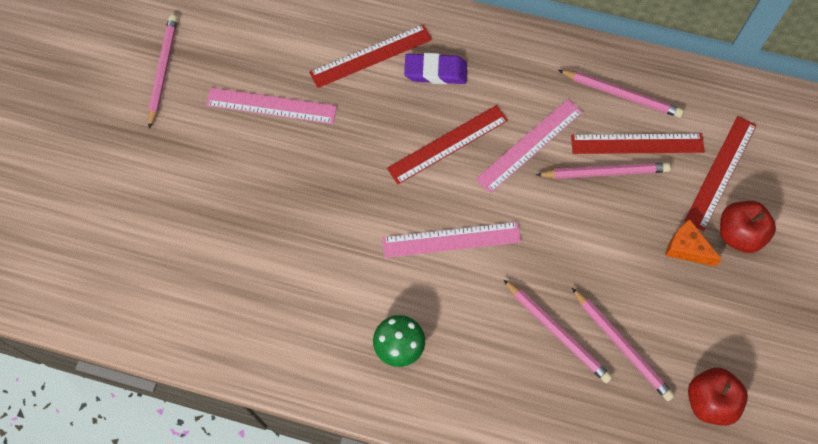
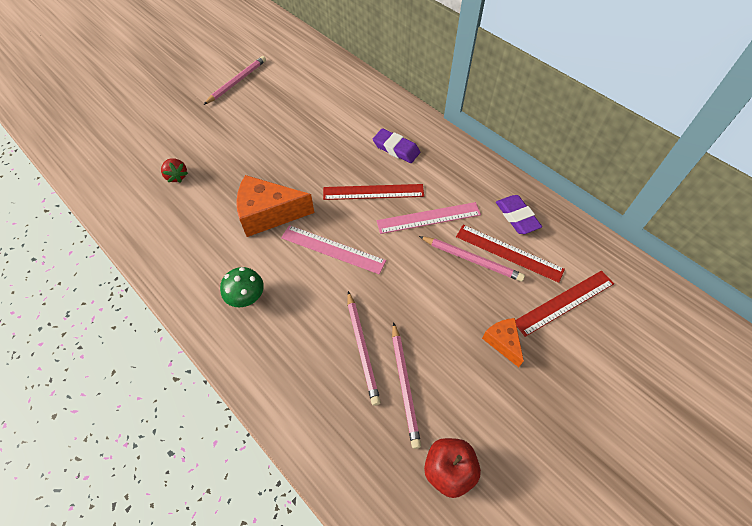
camera: 30 degrees right, 10 degrees down
pink ruler [206,88,337,124] -> none
red ruler [309,24,432,88] -> none
pink pencil [558,70,684,118] -> purple eraser [496,195,542,234]
red apple [720,201,776,253] -> none
none -> red strawberry [161,158,188,183]
none -> orange cheese [236,175,314,237]

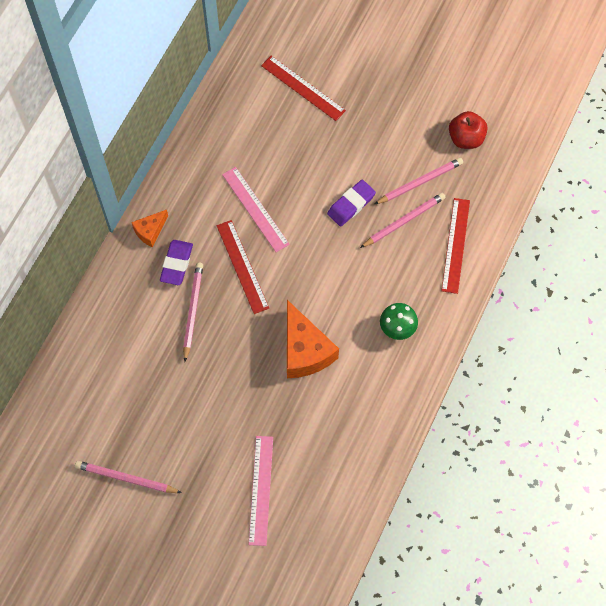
camera: 110 degrees left, 10 degrees up
red strawberry [161,158,188,183] -> none
pink ruler [281,225,386,274] -> pink ruler moved to [249,436,273,546]
pink pencil [419,236,525,282] -> pink pencil moved to [183,262,203,362]
red ruler [456,225,565,283] -> red ruler moved to [441,198,470,294]
orange cheese [482,318,524,367] -> orange cheese moved to [131,210,168,247]
purple eraser [496,195,542,234] -> purple eraser moved to [327,180,376,226]

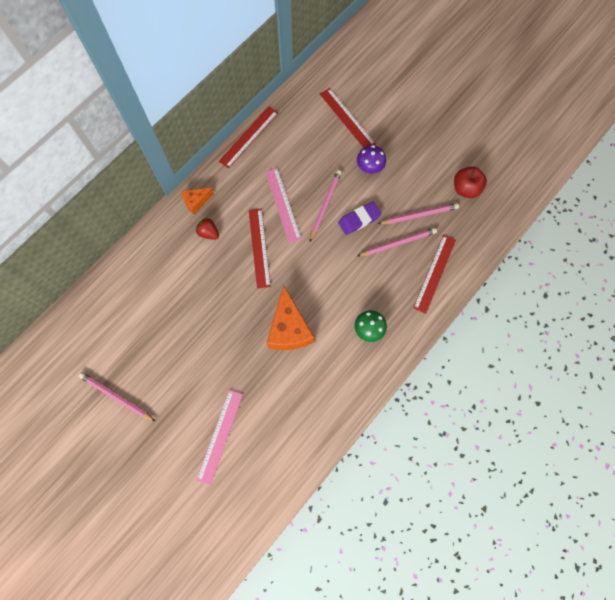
camera: 15 degrees right, 5 degrees up
purple eraser [160,240,193,285] -> red strawberry [196,217,219,240]
pink pencil [183,262,203,362] -> pink pencil moved to [310,170,342,242]
none -> red ruler [219,106,278,169]
none -> purple mushroom [357,145,386,174]

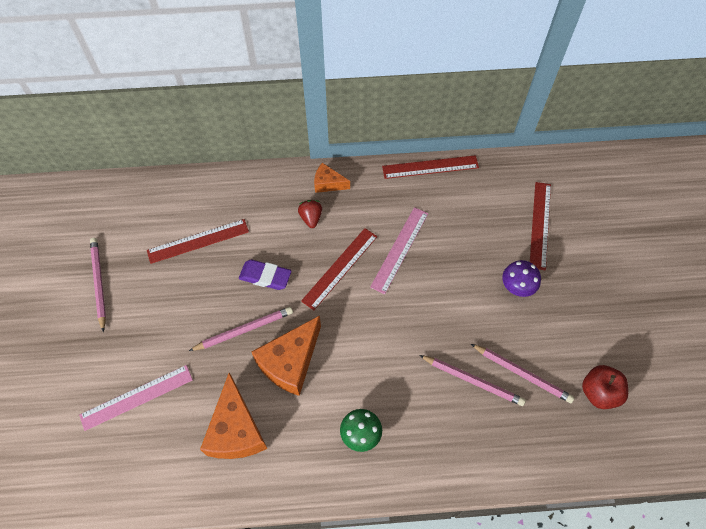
camera: 45 degrees right, 10 degrees down
pink pencil [310,170,342,242] -> pink pencil moved to [189,307,293,351]
purple eraser [338,202,381,235] -> purple eraser moved to [239,260,291,290]
red ruler [413,235,456,314] -> red ruler moved to [147,219,249,264]
none -> orange cheese [200,373,267,459]

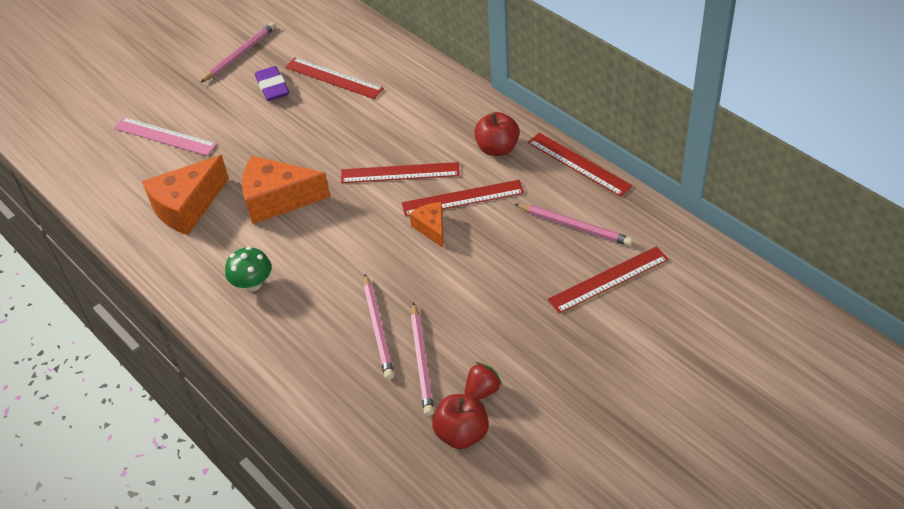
camera: 55 degrees right, 15 degrees down
pink pencil [189,307,293,351] -> pink pencil moved to [515,204,633,246]
purple eraser [239,260,291,290] -> purple eraser moved to [255,66,289,101]
red strawberry [298,200,322,228] -> red strawberry moved to [465,362,502,400]
orange cheese [314,163,350,193] -> orange cheese moved to [409,202,443,248]
pink ruler [370,207,428,294] -> red ruler [402,180,524,217]
purple mushroom [502,260,541,297] -> none
none -> red apple [474,112,520,156]

